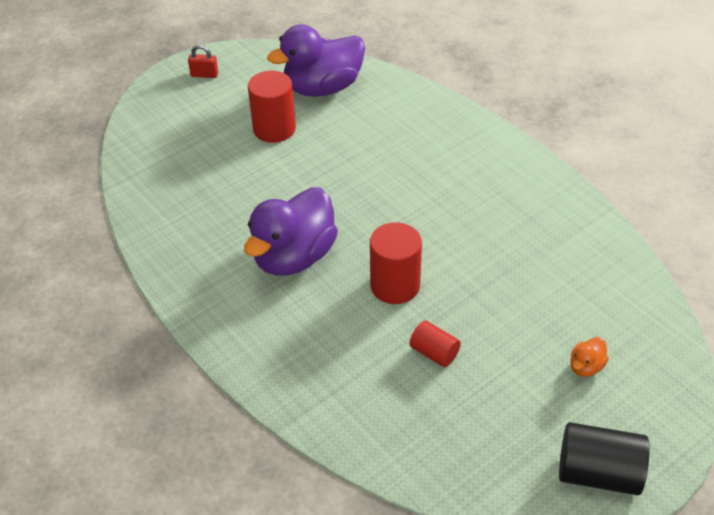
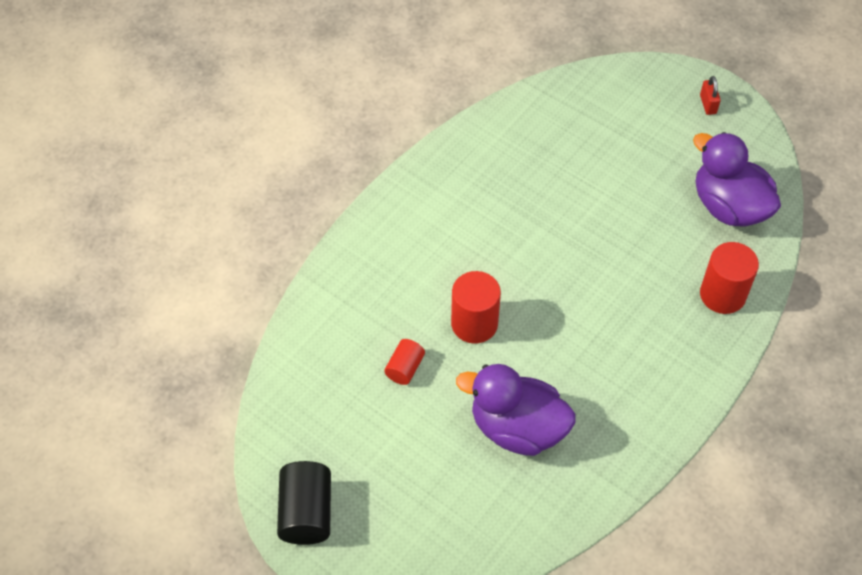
camera: 75 degrees right, 10 degrees up
purple duck [244,187,338,276] -> purple duck moved to [456,364,576,456]
red cylinder [248,71,296,143] -> red cylinder moved to [700,242,759,314]
orange duck [570,337,609,377] -> none

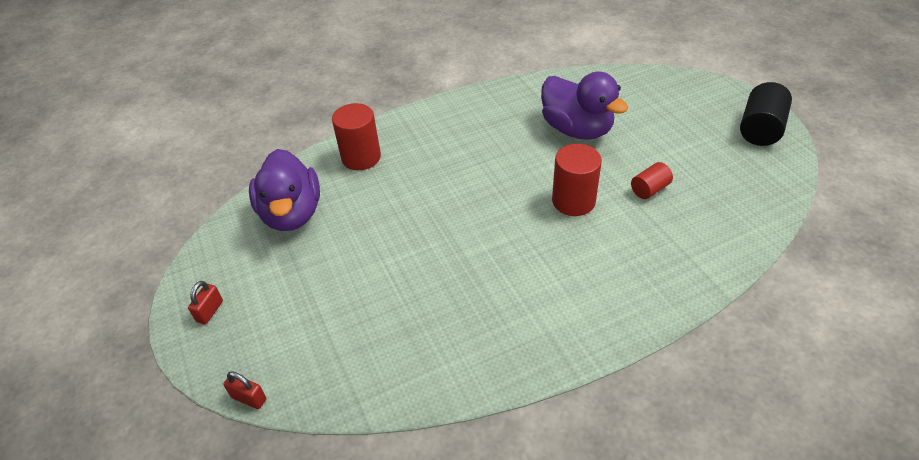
camera: 150 degrees left, 10 degrees down
none -> red padlock [223,371,266,409]

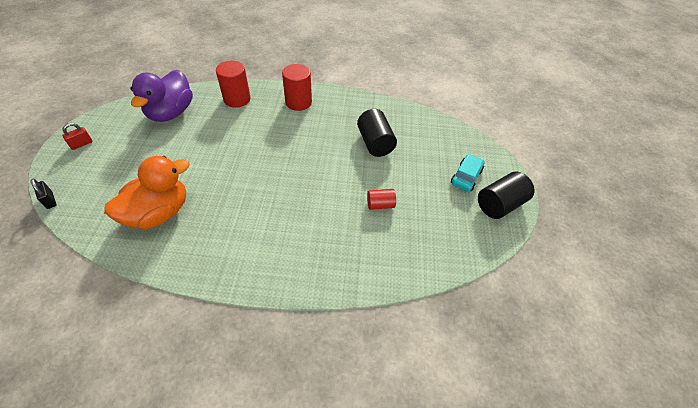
camera: 25 degrees right, 5 degrees up
red padlock [223,371,266,409] -> black padlock [30,179,57,209]
purple duck [541,72,628,140] -> black cylinder [357,109,397,157]
red cylinder [552,144,602,216] -> red cylinder moved to [282,64,312,111]
none -> orange duck [104,156,190,229]
none -> turquoise car [451,154,485,192]

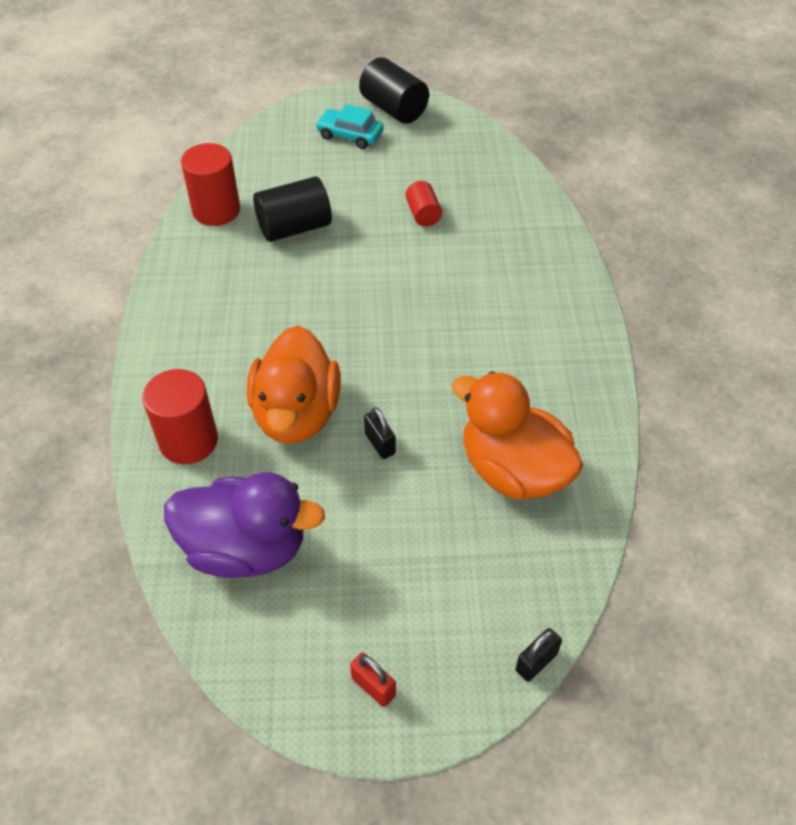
camera: 95 degrees left, 0 degrees up
red cylinder [282,64,312,111] -> red cylinder moved to [181,143,240,226]
none -> orange duck [247,325,341,444]
none -> black padlock [364,407,396,459]

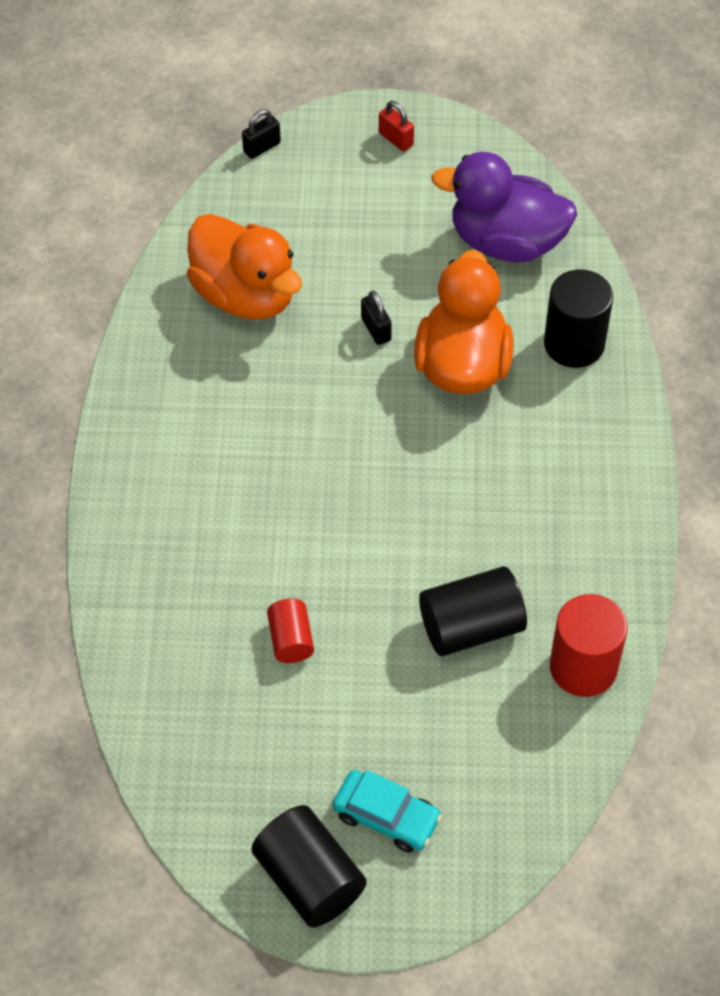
camera: 175 degrees left, 5 degrees up
red cylinder [142,369,218,464] -> black cylinder [544,270,613,368]

